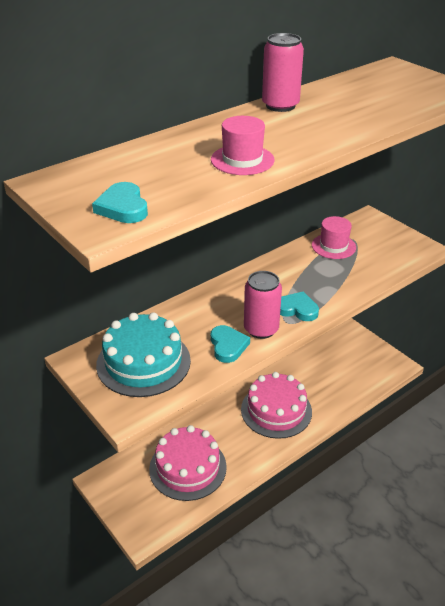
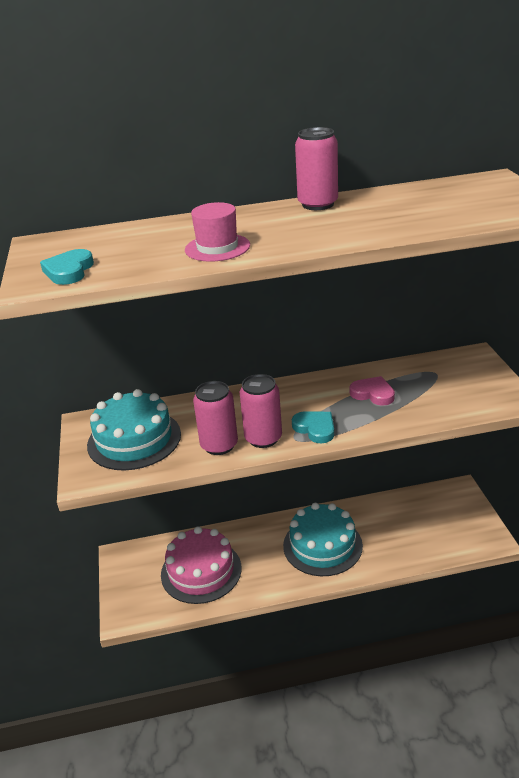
camera: 30 degrees right, 5 degrees down
turquoise heart [211,325,250,363] -> pink can [193,381,238,455]
pink cake [241,372,312,439] -> turquoise cake [283,503,363,576]
pink hat [312,216,356,259] -> none
none -> pink heart [350,376,395,406]

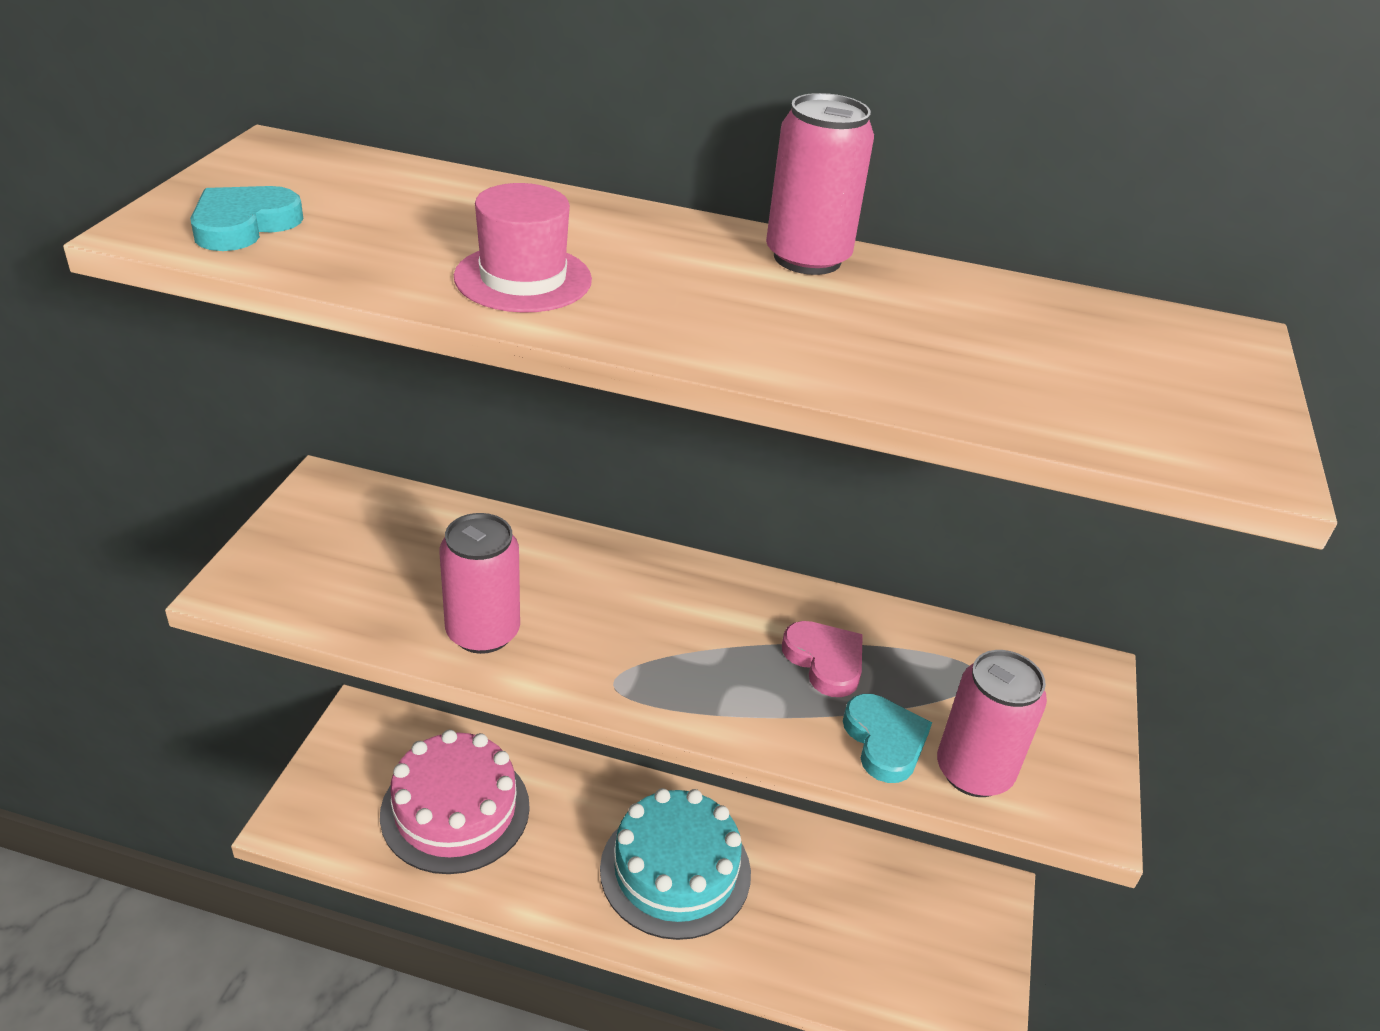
camera: 20 degrees right, 5 degrees up
turquoise cake [87,389,181,471] -> none
pink can [239,374,282,448] -> pink can moved to [937,650,1047,797]
turquoise heart [292,411,334,443] -> turquoise heart moved to [843,694,932,783]

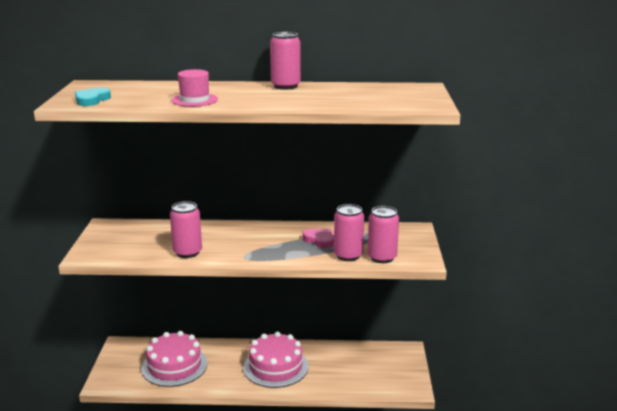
camera: 10 degrees left, 15 degrees down
turquoise cake [600,788,751,940] -> pink cake [243,331,308,388]
turquoise heart [843,694,932,783] -> pink can [334,204,364,261]

